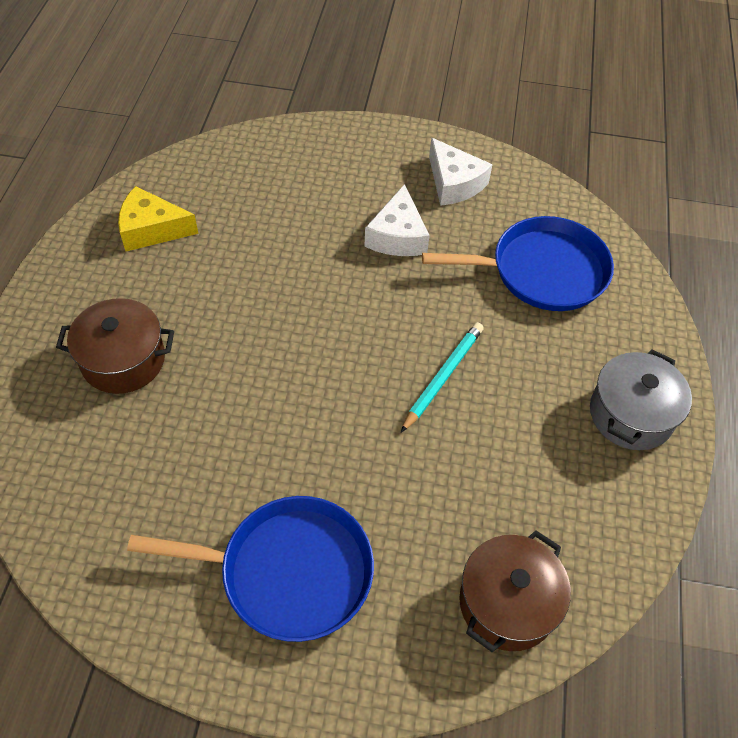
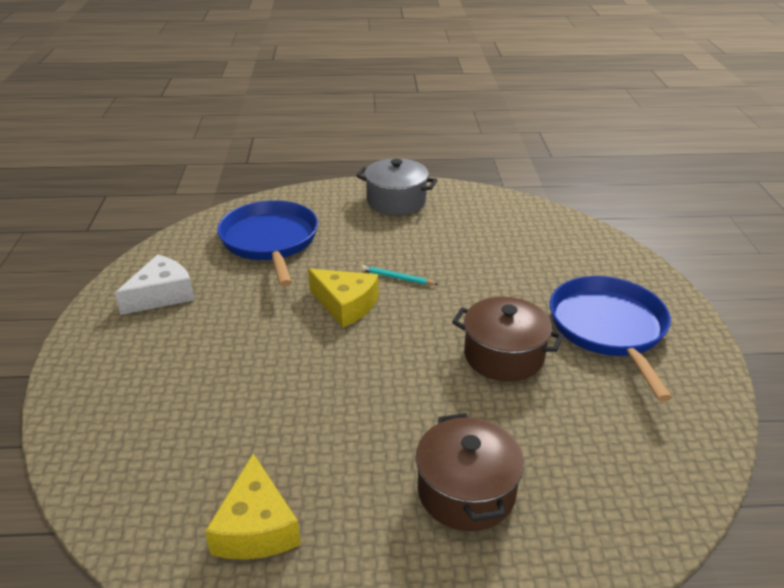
camera: 100 degrees left, 20 degrees down
white cheese [364,184,430,256] -> none
turquoise pencil [401,322,484,432] -> turquoise pencil [361,265,439,285], size x0.63
brown pot [459,530,571,652] -> brown pot moved to [452,297,563,382]
none -> yellow cheese [308,269,379,328]

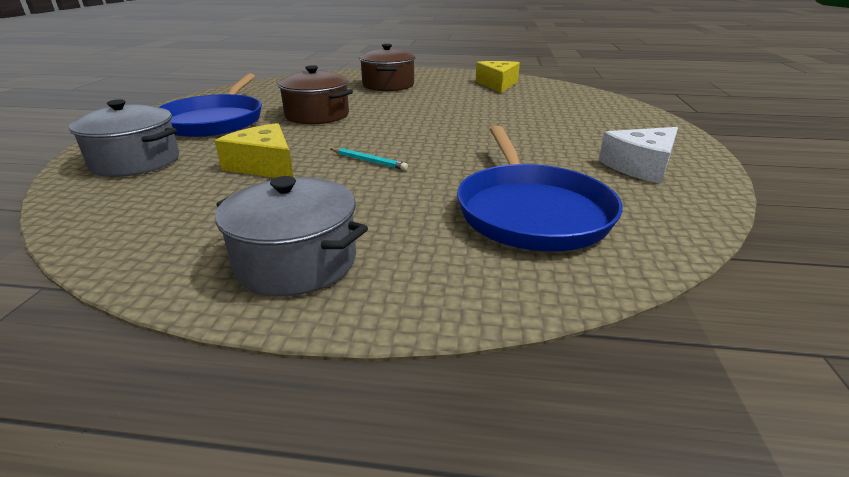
camera: 170 degrees left, 5 degrees down
yellow cheese [308,269,379,328] -> yellow cheese moved to [215,123,293,178]
none -> grey pot [69,99,179,177]

